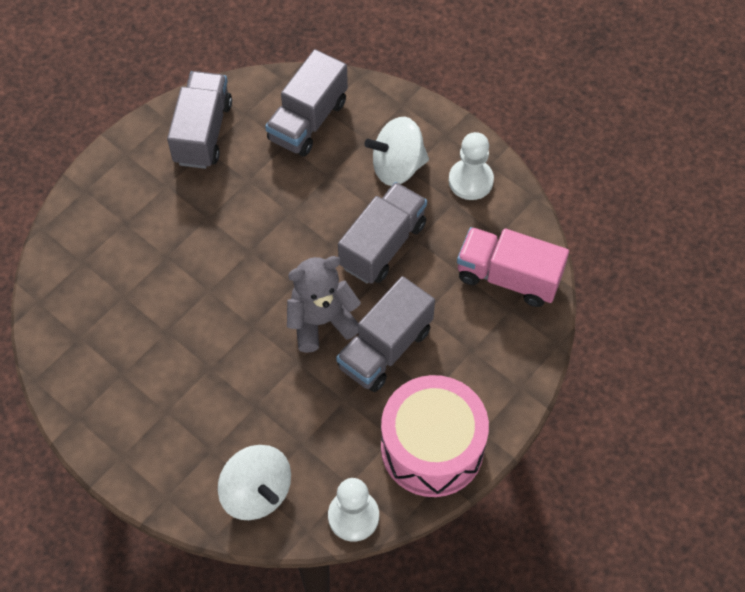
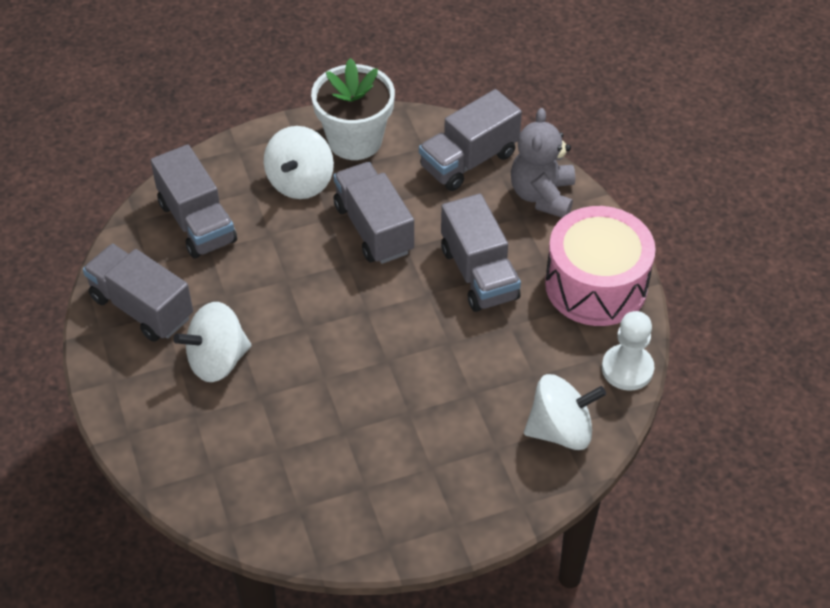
camera: 60 degrees left, 10 degrees down
grey teddy bear [287,256,361,353] -> grey teddy bear moved to [511,108,575,218]
white pawn [449,132,494,200] -> white flower pot [311,58,395,160]
pink truck [457,227,569,307] -> grey truck [419,89,522,191]
none -> white spinning top [173,302,251,382]

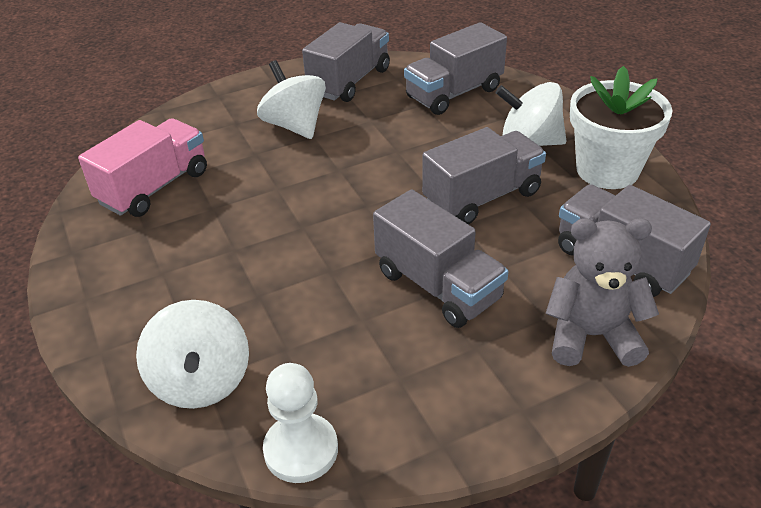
camera: 85 degrees right, 10 degrees down
grey truck [441,194,521,312] -> grey truck turned 105 degrees counterclockwise [373,189,508,328]
pink drum [545,206,656,326] -> none
none -> pink truck [78,118,207,217]

